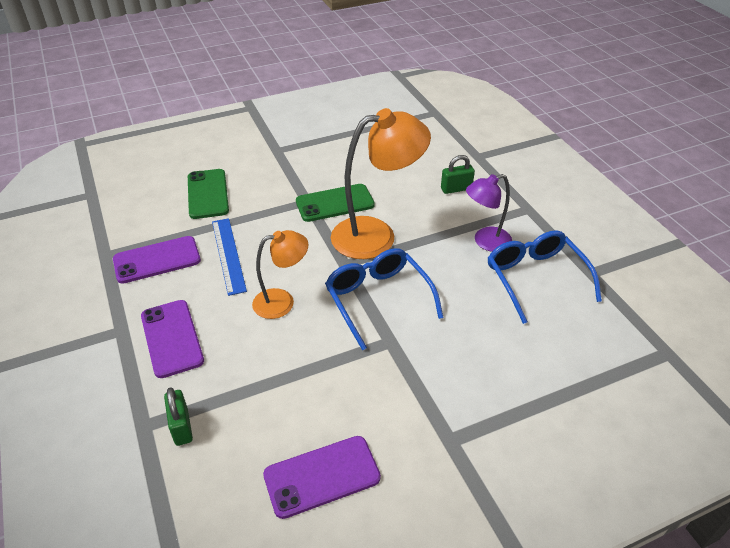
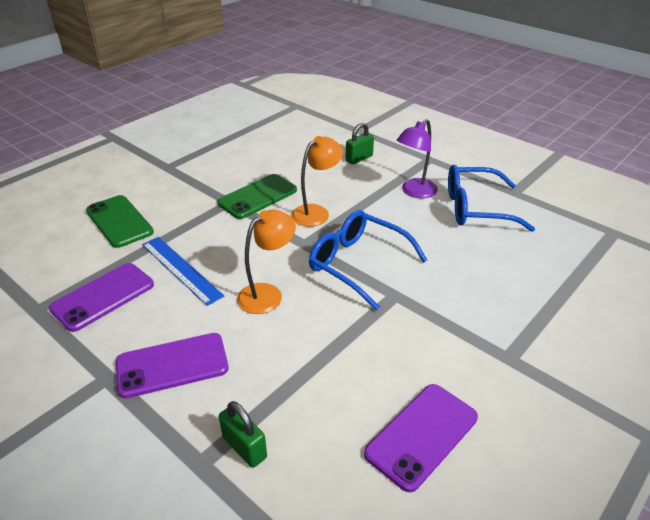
camera: 25 degrees left, 5 degrees down
purple phone [141,300,204,378] -> purple phone turned 60 degrees counterclockwise [116,333,229,398]
orange lamp [331,108,431,259] -> orange lamp [291,136,343,227], size x0.58
blue glasses [488,230,602,324] -> blue glasses turned 45 degrees counterclockwise [448,165,535,232]

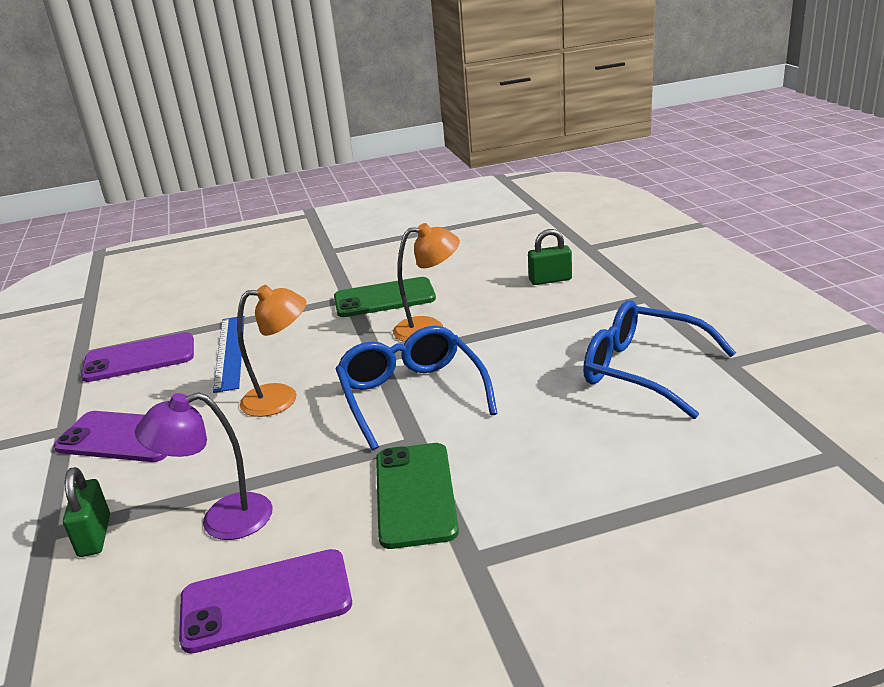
camera: 35 degrees right, 10 degrees down
green phone [86,195,154,248] -> green phone moved to [376,443,459,549]
purple lamp [397,119,438,198] -> purple lamp moved to [135,392,273,540]

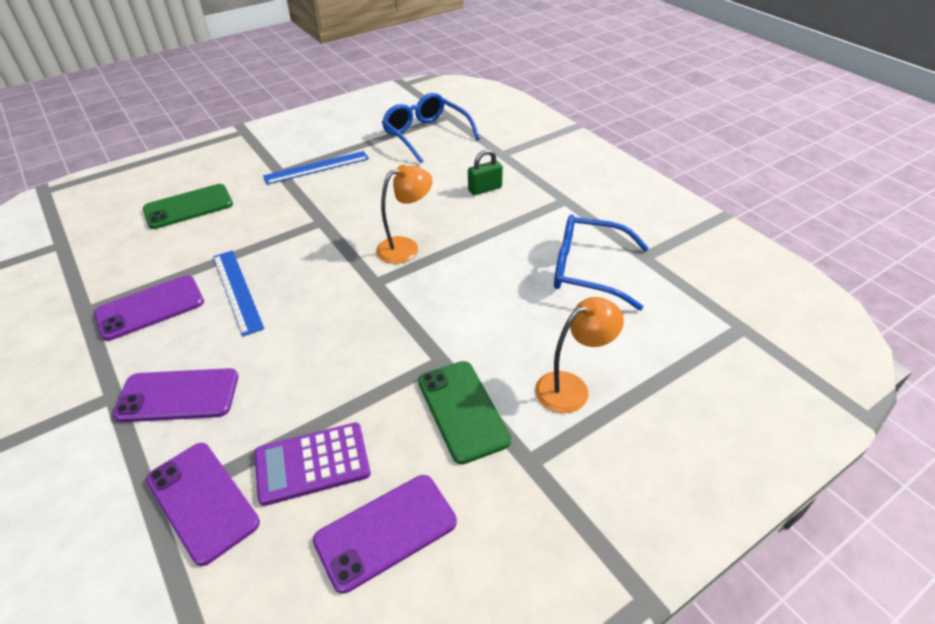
camera: 20 degrees left, 15 degrees up
green padlock [63,467,110,557] -> purple phone [146,443,260,566]
purple lamp [135,392,273,540] -> purple calculator [254,422,371,506]
orange lamp [237,285,306,417] -> orange lamp moved to [535,297,624,413]
green phone [334,277,436,317] -> green phone moved to [143,184,233,229]
blue glasses [336,326,498,450] -> blue glasses moved to [382,93,480,163]
none -> blue ruler [263,151,369,185]

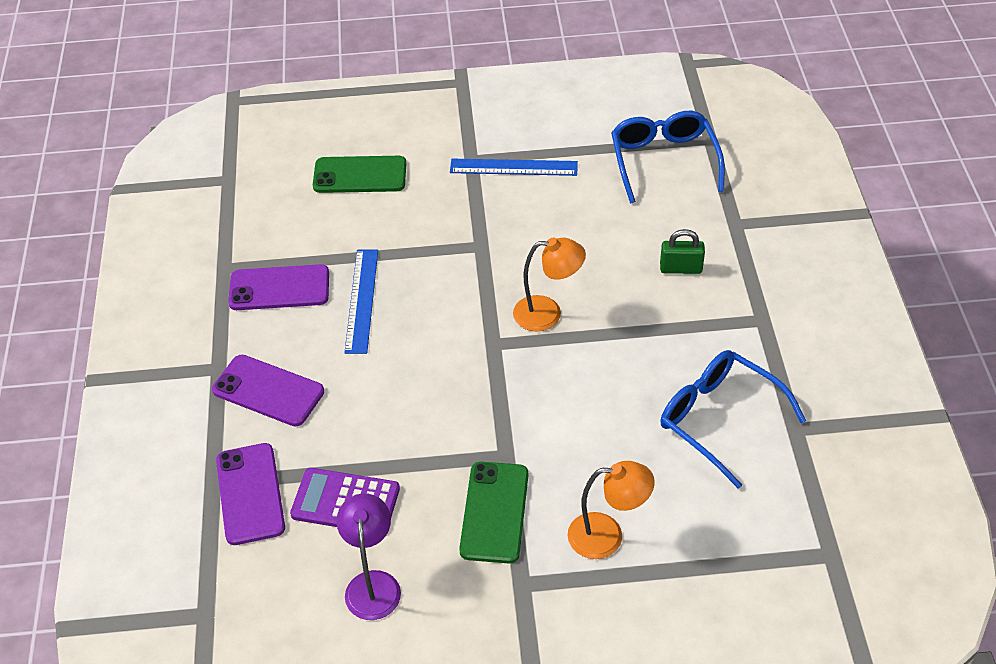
camera: 30 degrees right, 5 degrees up
purple phone [313,475,457,594] -> purple lamp [336,493,401,620]

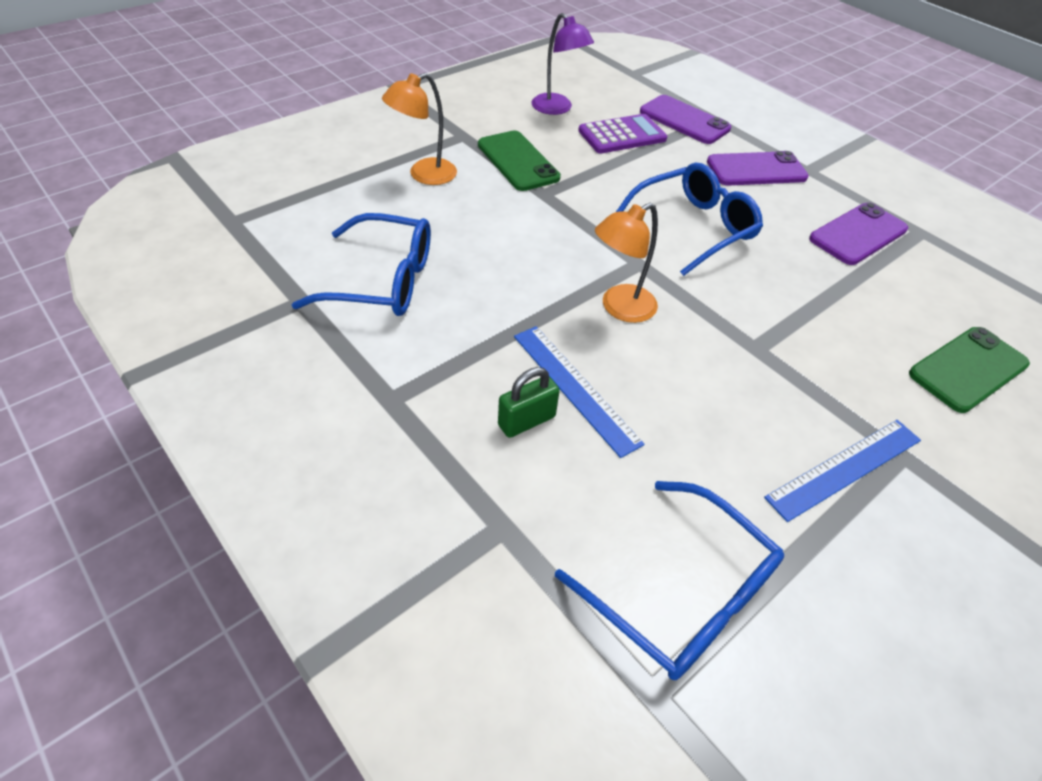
camera: 140 degrees right, 0 degrees up
blue ruler [344,250,378,354] -> blue ruler moved to [514,326,645,458]
none -> blue glasses [616,163,763,276]

